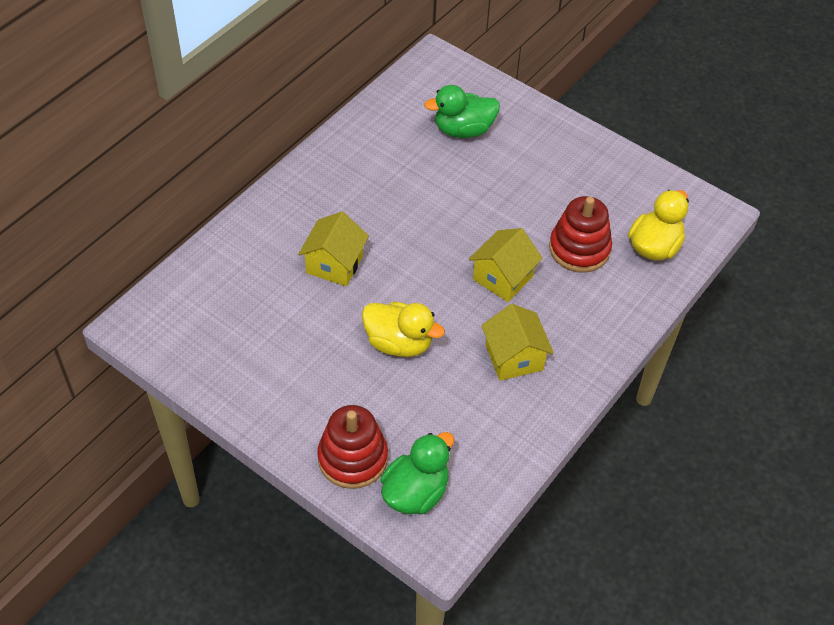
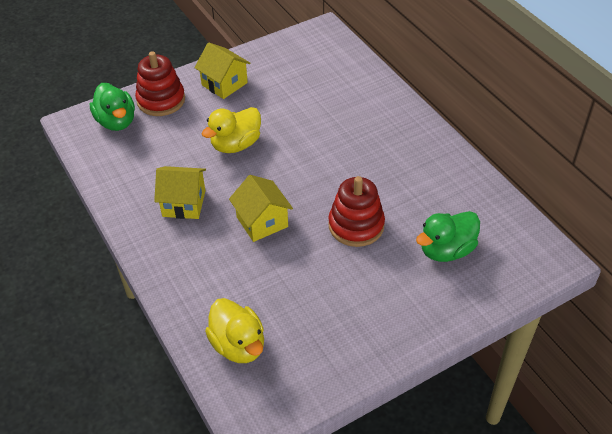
camera: 115 degrees right, 5 degrees down
yellow house [298,212,369,286] -> yellow house moved to [194,42,251,99]
green duck [424,85,500,138] -> green duck turned 135 degrees counterclockwise [416,211,480,262]
red stacking toy [549,196,612,273] -> red stacking toy moved to [328,176,385,247]

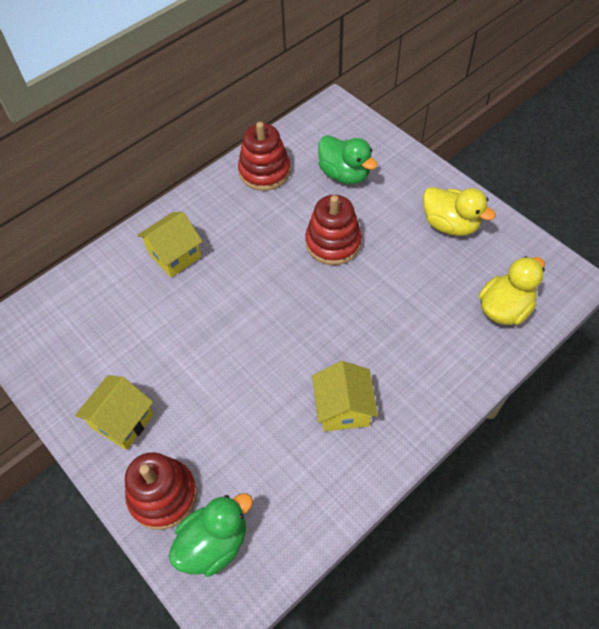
camera: 100 degrees left, 10 degrees up
yellow duck [202,107,261,153] -> yellow duck moved to [423,187,496,236]
yellow house [229,175,293,242] -> yellow house moved to [137,212,203,277]
none -> red stacking toy [238,122,291,191]

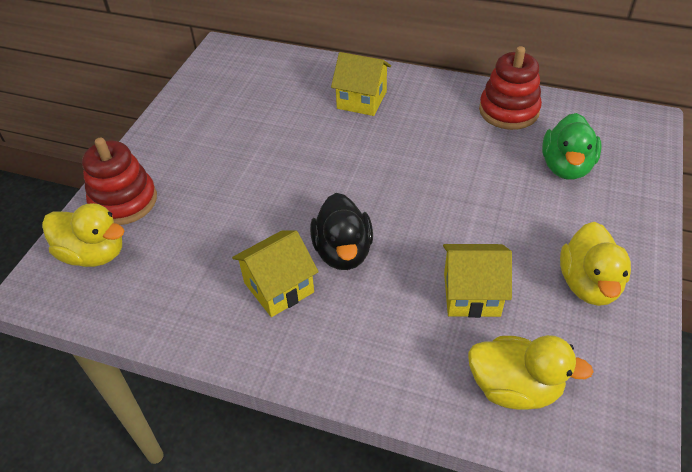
camera: 60 degrees right, 10 degrees down
yellow house [75,375,154,450] -> yellow house moved to [443,244,512,318]
green duck [169,493,253,577] -> yellow duck [42,203,124,267]
red stacking toy [305,195,362,265] -> none
none -> black duck [310,193,373,270]

